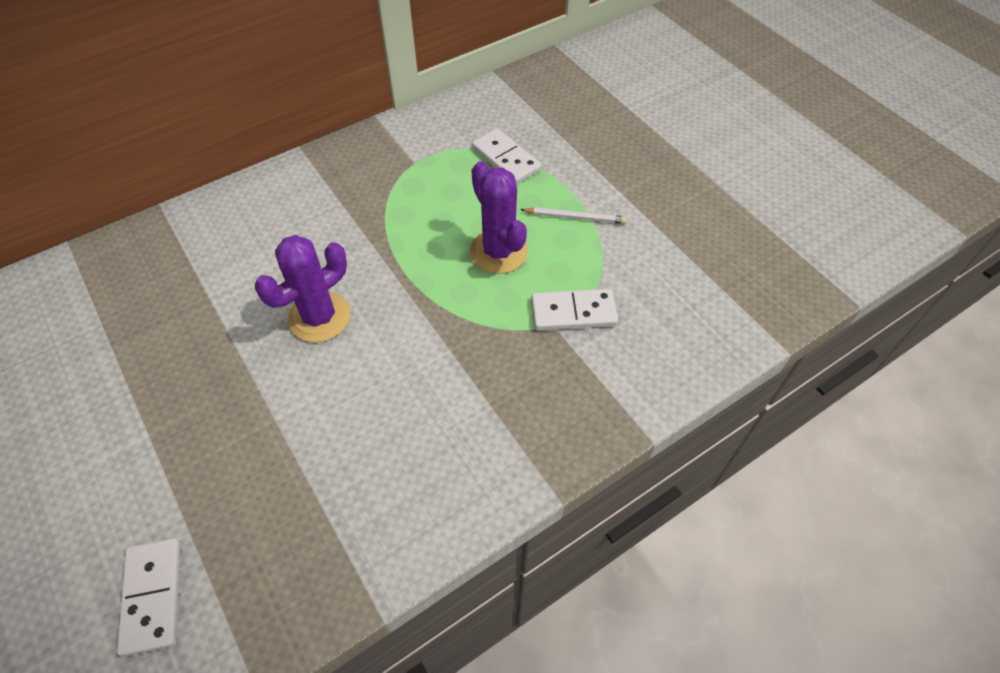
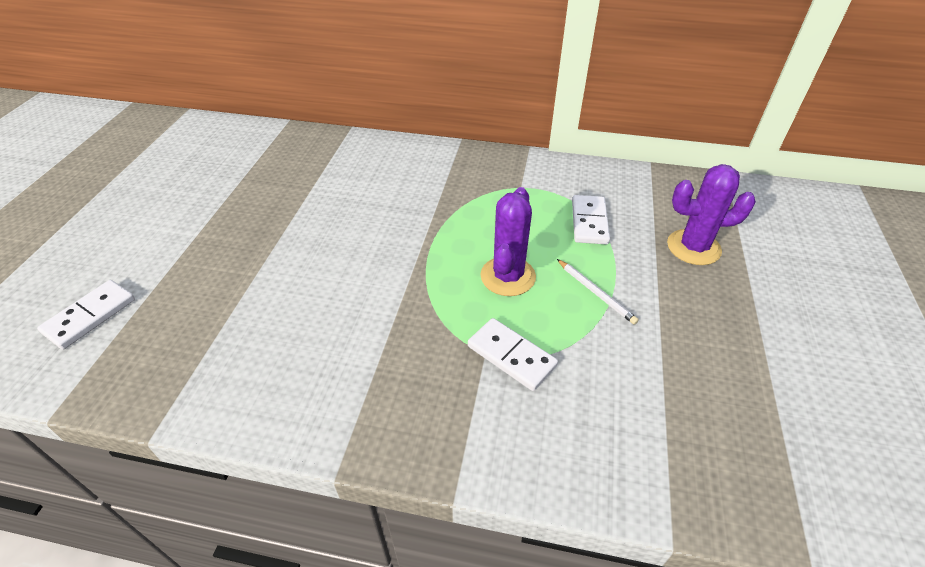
camera: 45 degrees right, 10 degrees down
purple cactus [255,235,350,342] -> purple cactus moved to [667,164,756,265]

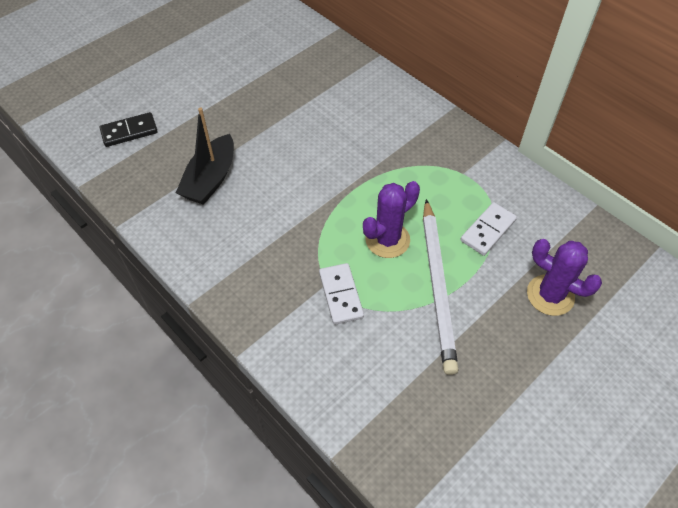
camera: 35 degrees right, 10 degrees up
white domino [37,280,135,350] -> black domino [100,112,158,147]
white pencil [557,259,639,325] -> white pencil [423,199,458,375], size x2.26
none -> black boat [176,108,234,205]

